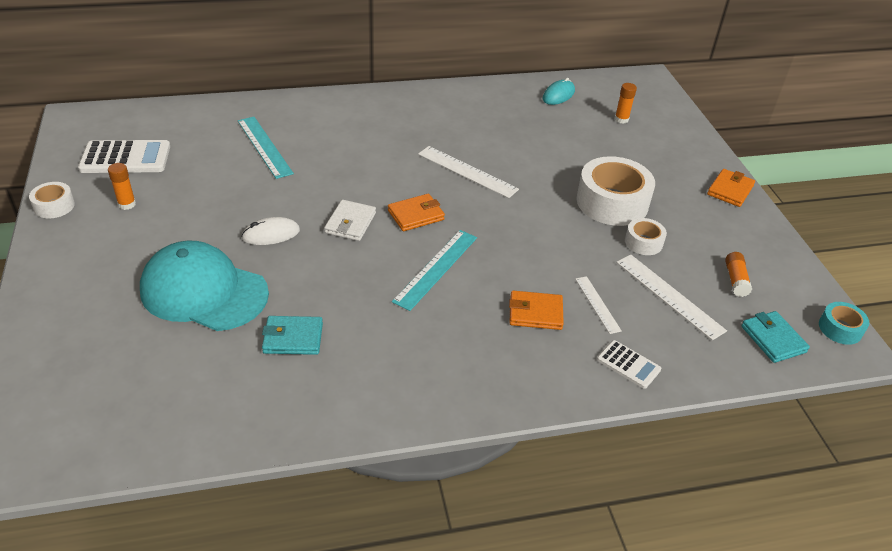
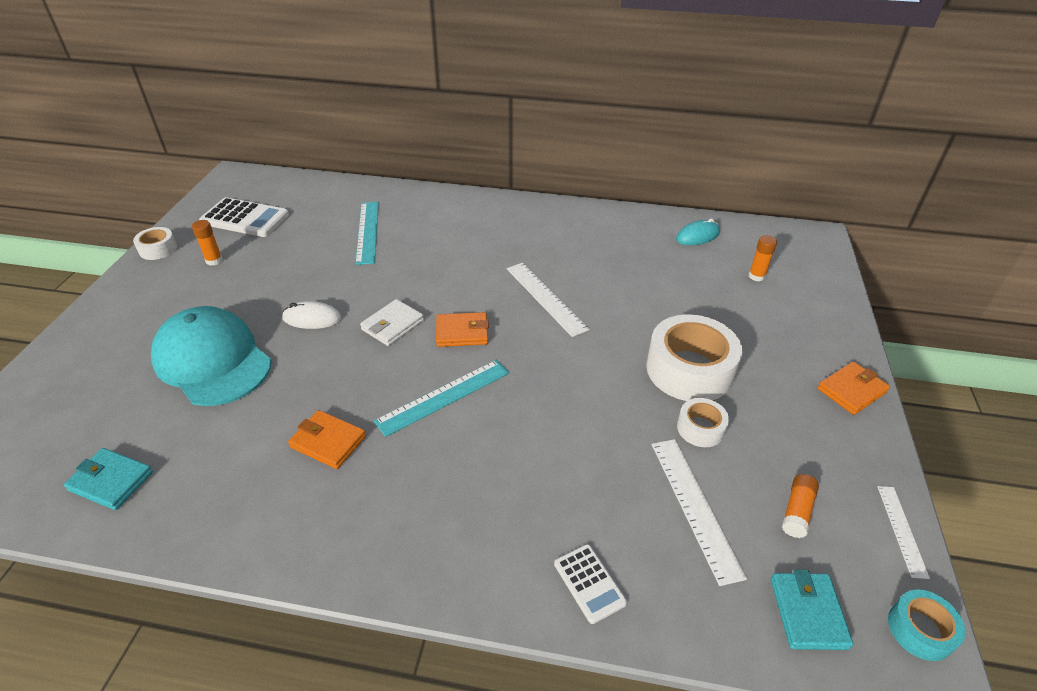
camera: 25 degrees right, 0 degrees up
turquoise wallet [262,316,323,355] -> turquoise wallet moved to [64,448,153,510]
orange wallet [509,290,564,330] -> orange wallet moved to [288,410,366,469]
white ruler [575,276,622,334] -> white ruler moved to [877,486,930,579]

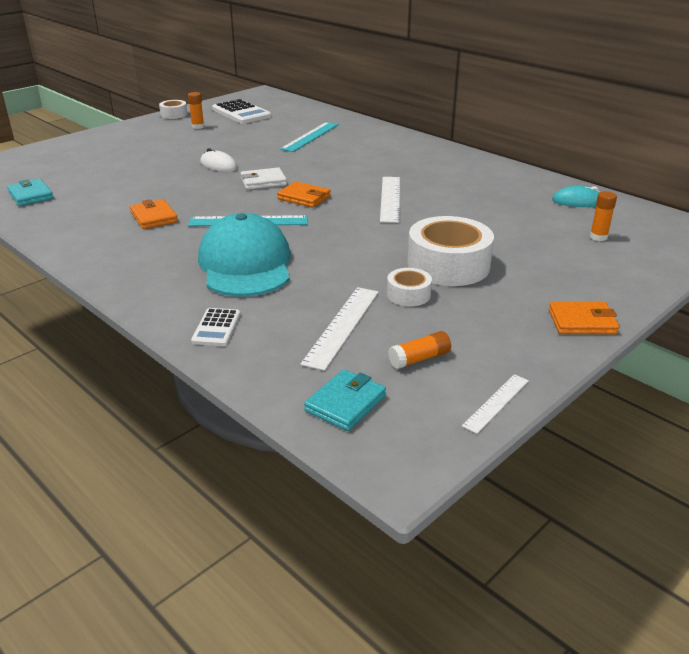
camera: 35 degrees right, 10 degrees down
turquoise cap [151,306,272,406] -> turquoise cap moved to [198,213,290,297]
turquoise tape [888,589,965,661] -> none

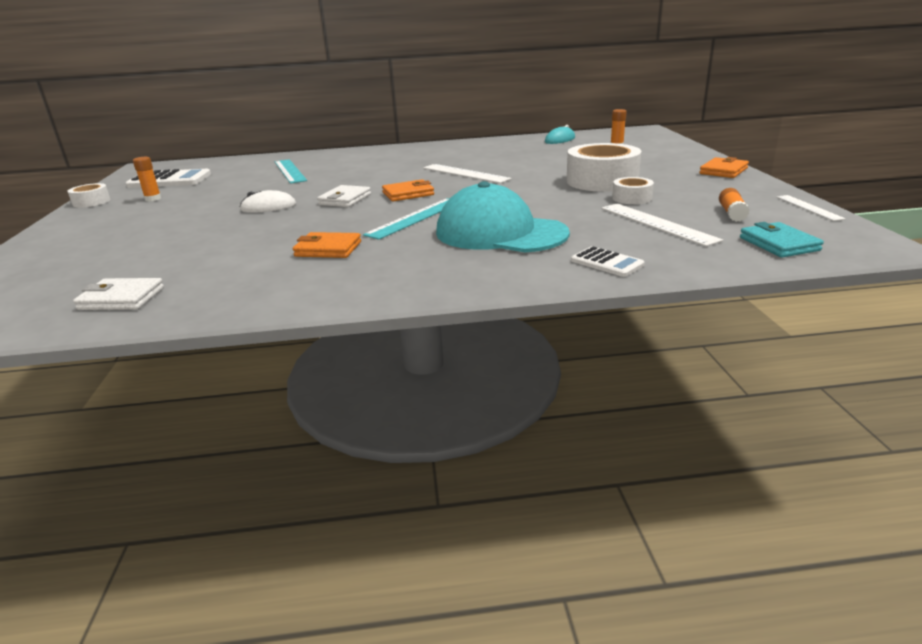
camera: 50 degrees left, 5 degrees down
turquoise wallet [7,179,53,206] -> white wallet [73,278,164,310]

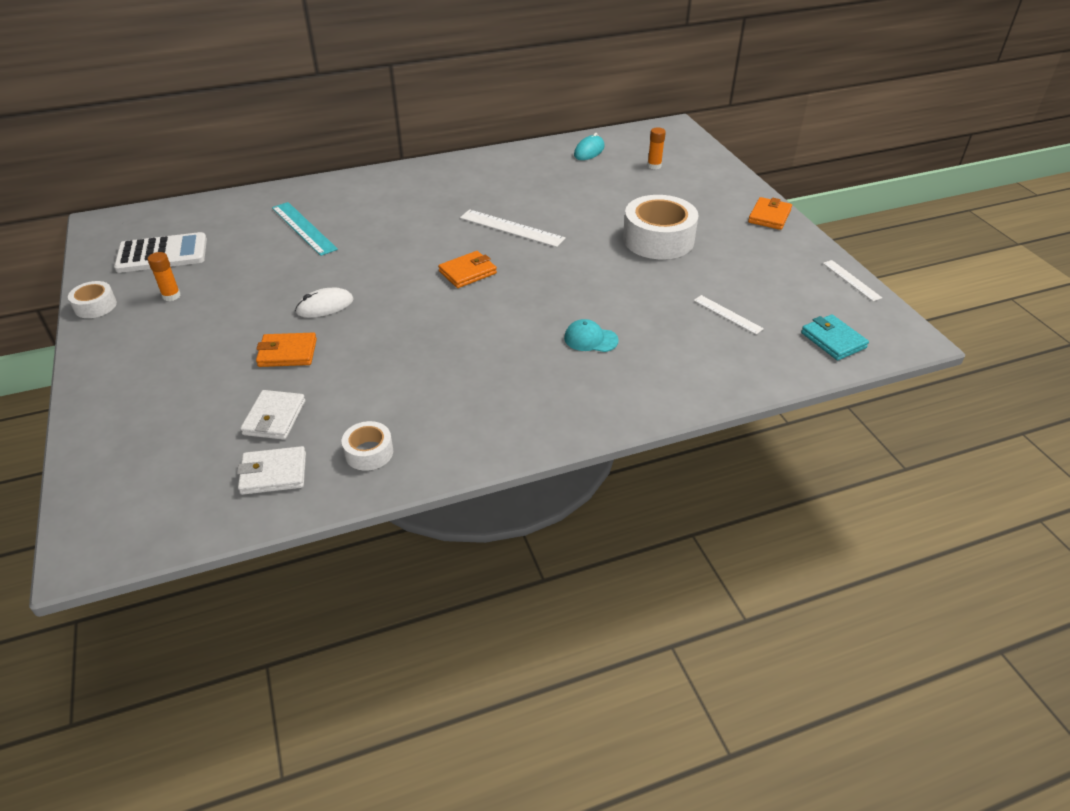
camera: 15 degrees left, 15 degrees up
orange wallet [293,232,361,258] -> orange wallet moved to [256,333,317,367]
white wallet [317,185,371,207] -> white wallet moved to [240,390,305,440]
turquoise ruler [363,198,449,240] -> none
turquoise cap [436,181,570,252] -> turquoise cap [564,319,619,352], size x0.42
white calculator [571,246,645,277] -> none
white ruler [601,203,723,247] -> white ruler [694,295,764,335], size x0.60
white tape [612,177,654,204] -> white tape moved to [342,421,393,471]
orange glue stick [719,188,750,222] -> none

